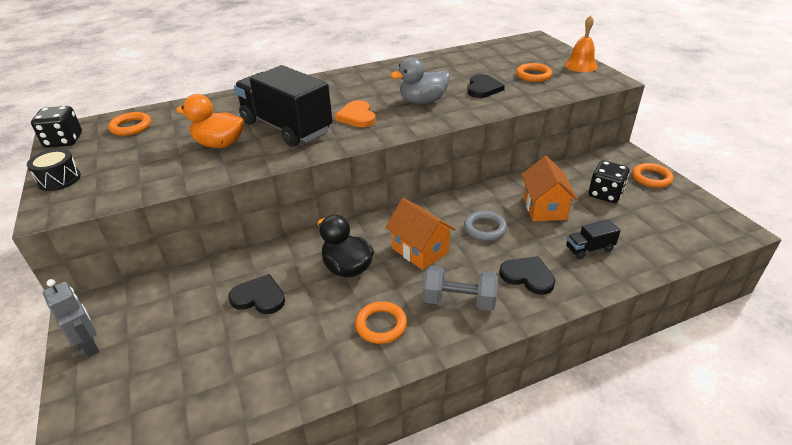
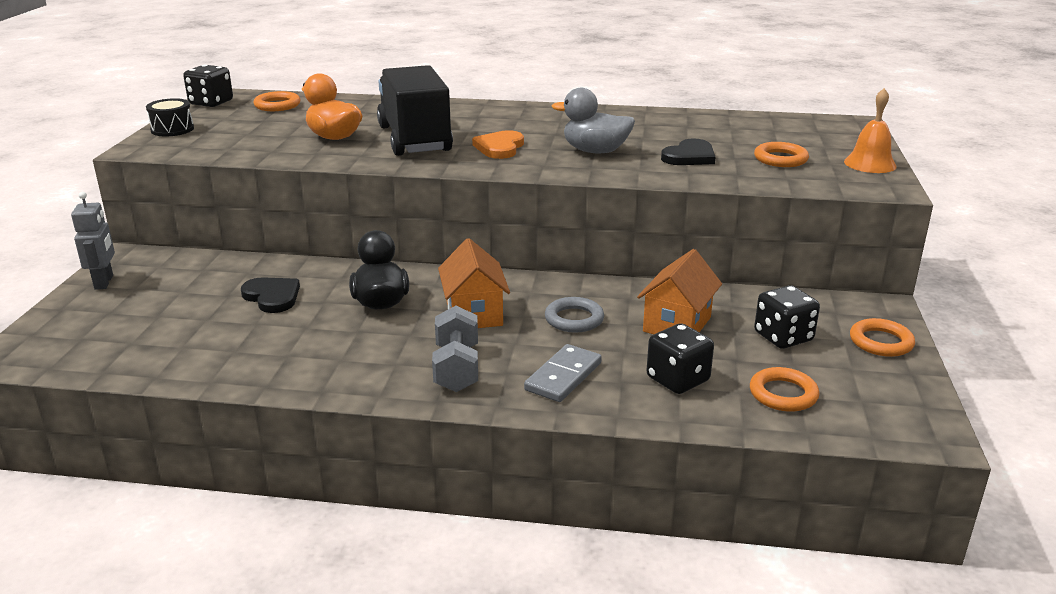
camera: 30 degrees right, 10 degrees down
orange ring [355,301,407,344] -> orange ring moved to [750,367,819,412]
grey dumbbell [422,266,498,311] -> grey dumbbell turned 45 degrees clockwise [432,306,478,392]
black heart [499,256,556,295] -> grey domino [524,344,602,402]
black truck [566,219,621,259] -> black dice [646,323,714,394]

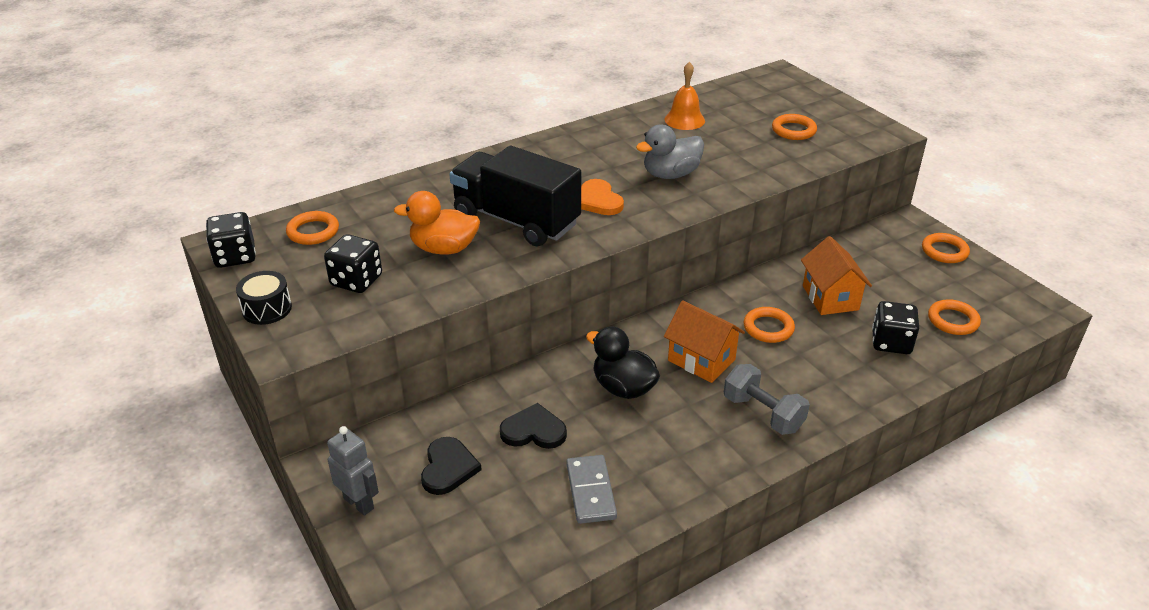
camera: 40 degrees left, 10 degrees up
grey domino [524,344,602,402] -> grey domino moved to [566,455,617,524]
grey ring [545,297,604,333] -> orange ring [743,307,795,343]
black heart [661,138,716,165] -> black heart moved to [421,437,481,495]
black dice [754,285,820,349] -> black dice moved to [324,234,382,293]
orange bell [844,88,897,173] -> orange bell moved to [664,62,705,130]

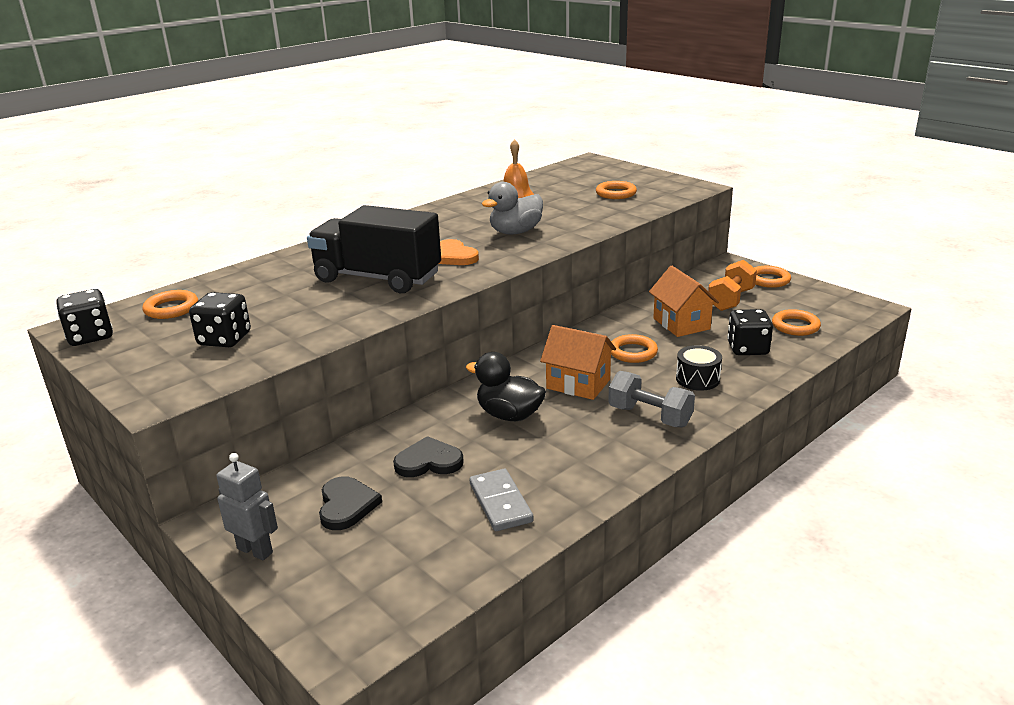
camera: 10 degrees left, 10 degrees down
black drum [236,271,292,325] -> black drum moved to [676,345,722,391]
orange duck [394,191,480,255] -> none
none -> orange dumbbell [708,260,757,311]

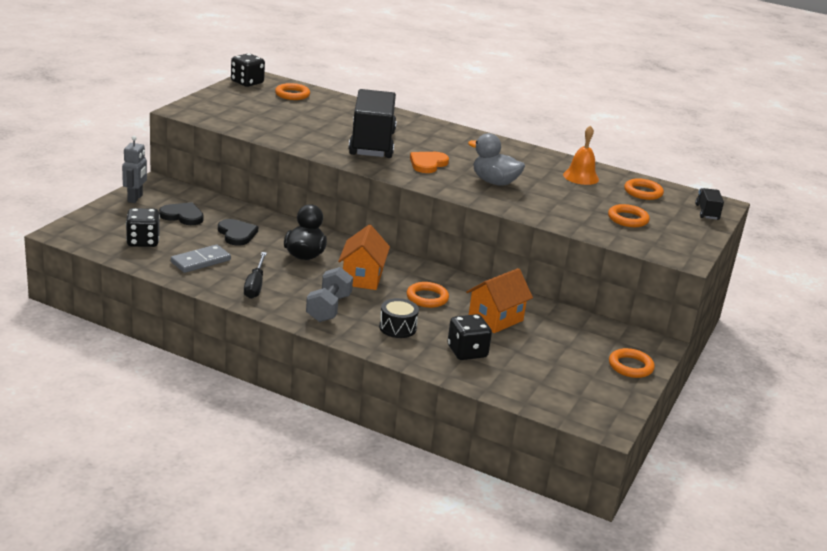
camera: 65 degrees right, 0 degrees up
black dice [189,292,251,347] -> black dice moved to [126,208,160,247]
black heart [319,476,382,530] -> black heart turned 135 degrees counterclockwise [159,202,204,225]
orange dumbbell [708,260,757,311] -> none
orange ring [772,309,821,336] -> orange ring moved to [624,178,664,200]
none -> black screwdriver [244,252,267,299]
none -> black truck [695,188,724,220]

